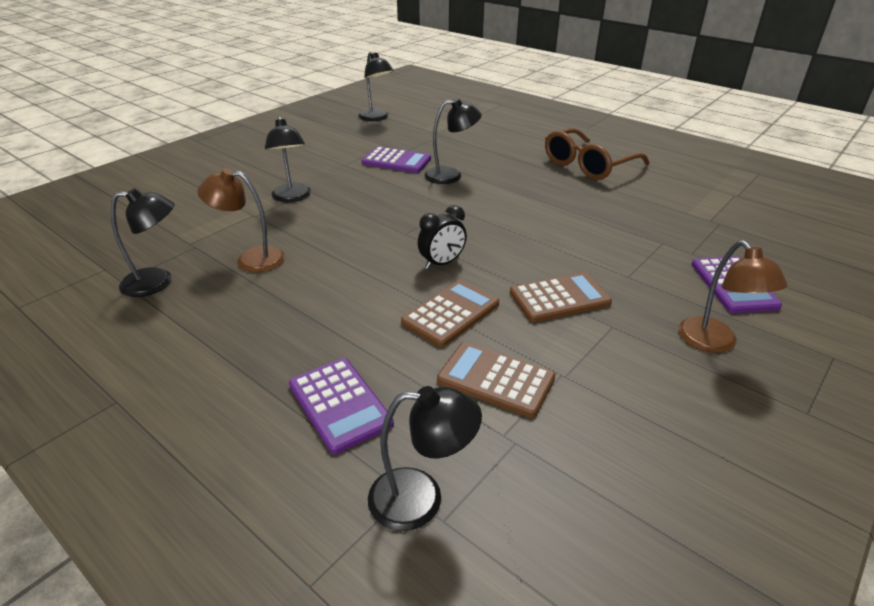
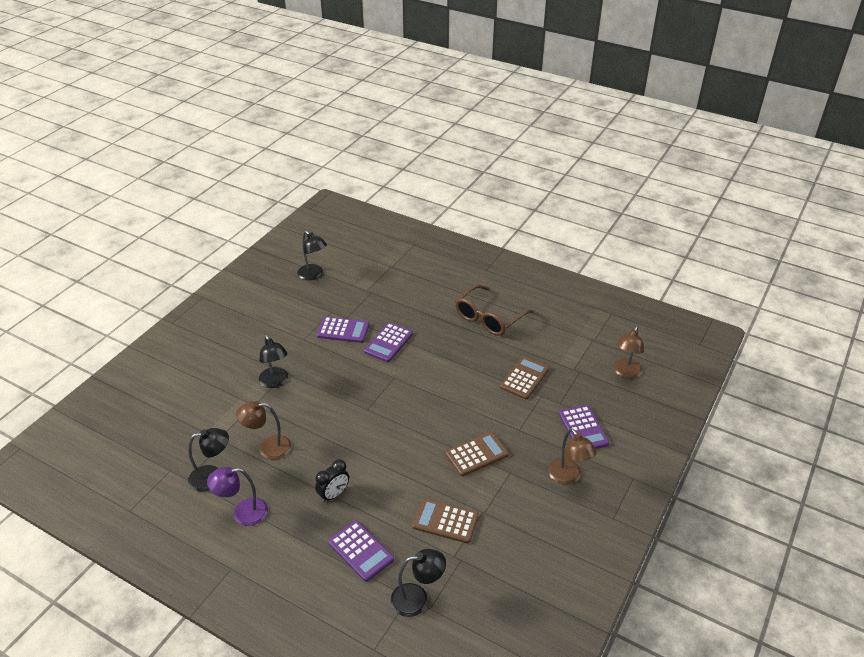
camera: 10 degrees left, 5 degrees up
brown calculator [401,280,499,347] -> brown calculator moved to [500,356,549,399]
black clock [418,205,467,269] -> black clock moved to [315,460,349,503]
black lamp [424,98,482,184] -> purple calculator [364,322,413,362]
none -> purple lamp [207,467,268,526]
none -> brown lamp [613,326,644,379]

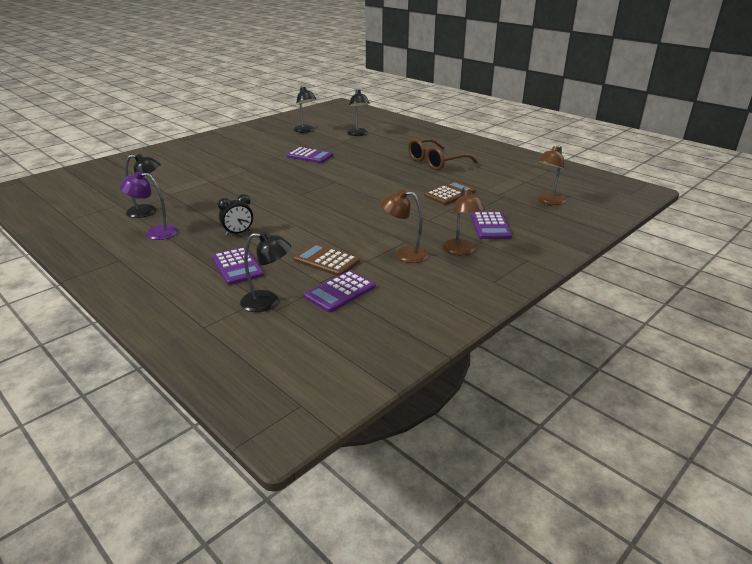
camera: 15 degrees right, 10 degrees down
brown lamp [236,401,291,460] -> brown lamp moved to [380,189,429,263]
black lamp [259,335,288,388] -> black lamp moved to [347,89,370,136]
purple calculator [364,322,413,362] -> purple calculator moved to [304,270,375,312]
brown calculator [446,432,509,476] -> none

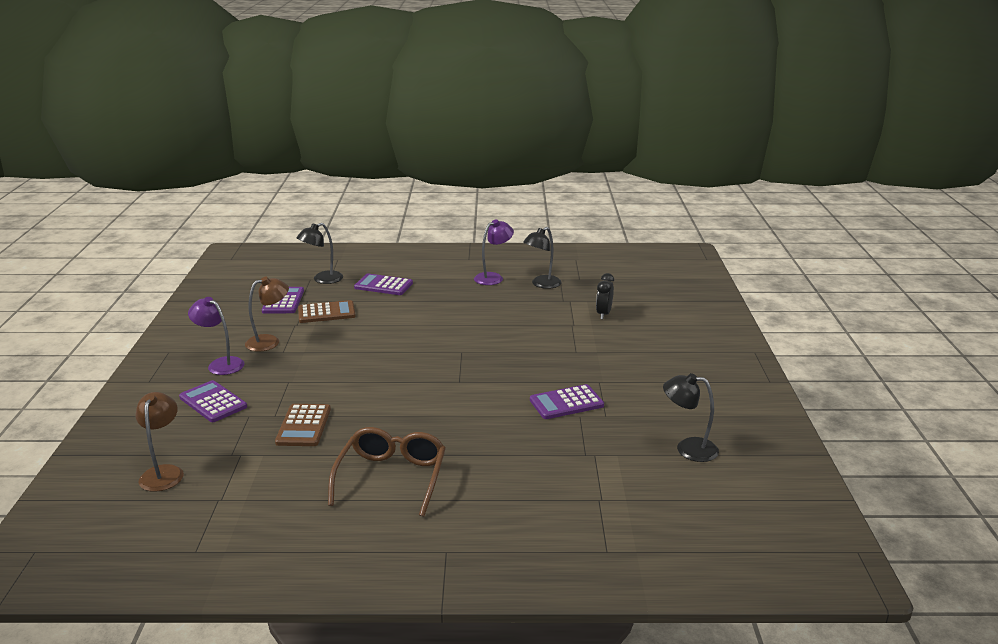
camera: 135 degrees right, 5 degrees down
black clock [218,194,253,236] -> black clock moved to [596,273,614,319]
black lamp [347,89,370,136] -> none
brown lamp [442,187,485,255] -> purple lamp [188,297,245,375]

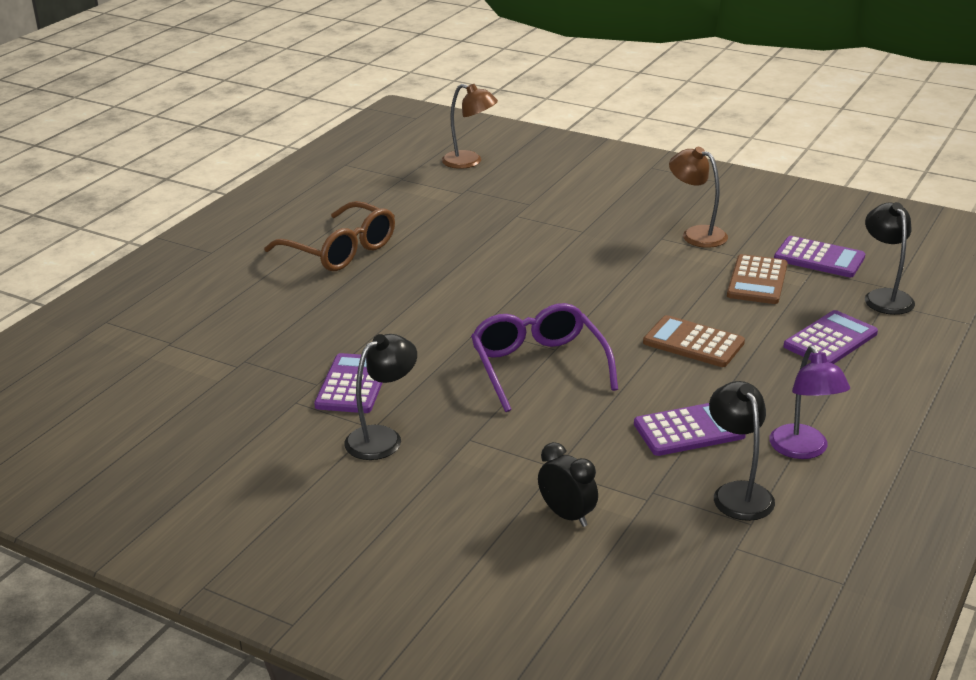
camera: 120 degrees right, 5 degrees up
purple calculator [179,380,247,422] -> purple calculator moved to [634,403,746,456]
purple lamp [188,297,245,375] -> none
brown lamp [245,277,289,352] -> brown lamp turned 135 degrees clockwise [669,147,728,248]
brown calculator [275,404,331,446] -> brown calculator moved to [643,315,745,367]
black lamp [663,373,719,462] -> black lamp moved to [344,334,417,460]
none -> purple glasses [471,303,618,412]

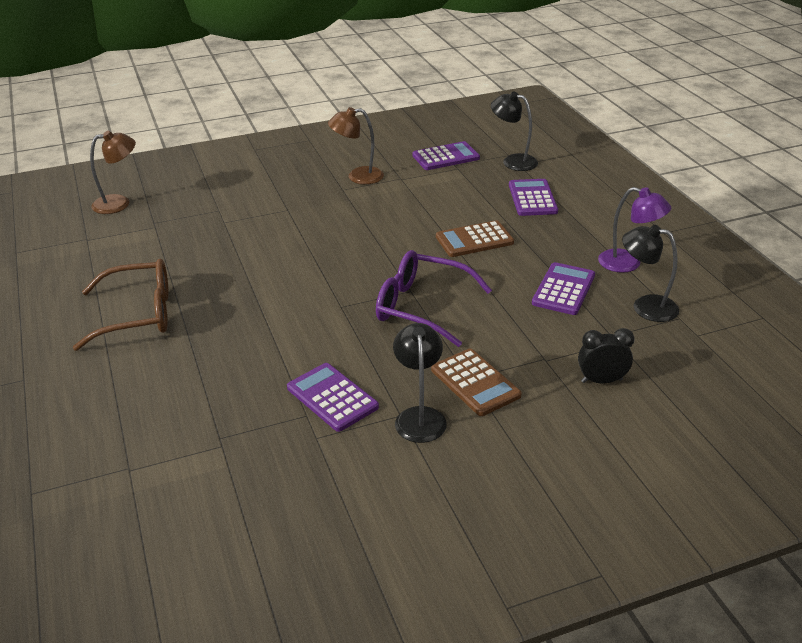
camera: 50 degrees left, 5 degrees up
brown calculator [727,254,788,304] -> brown calculator moved to [431,348,521,416]

